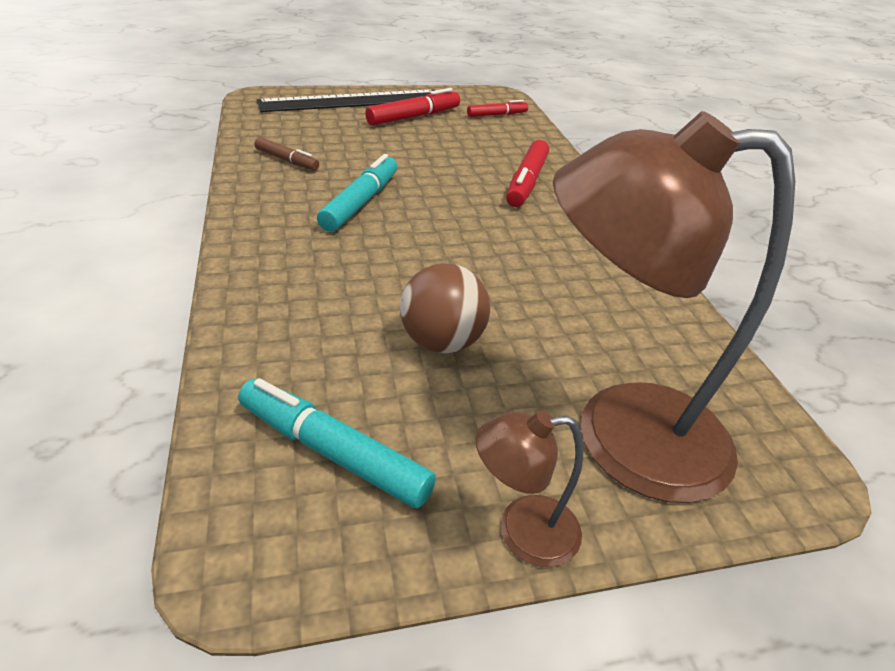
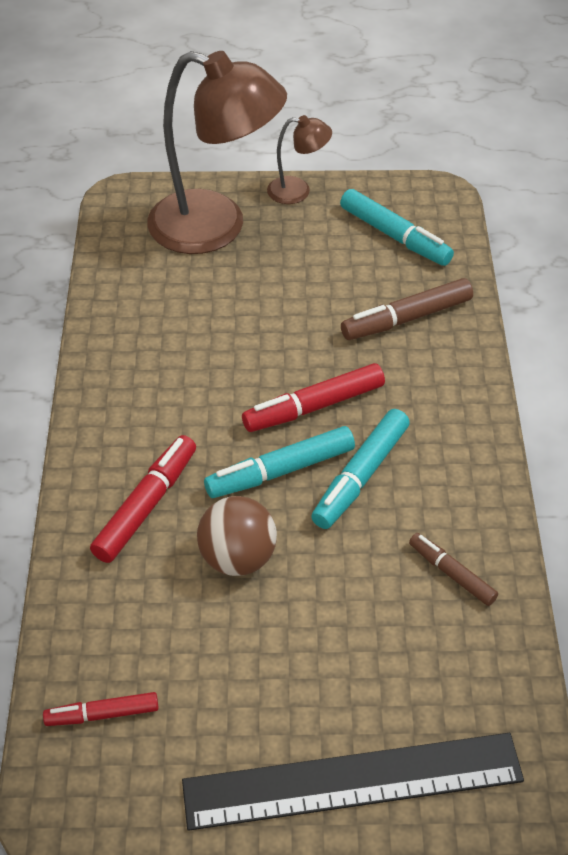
camera: 165 degrees left, 10 degrees up
red marker [365,88,460,126] -> red marker moved to [242,363,385,432]
brown ball [400,263,490,353] -> brown ball moved to [197,496,277,576]
none -> turquoise marker [204,426,355,498]
none -> brown marker [341,278,473,340]

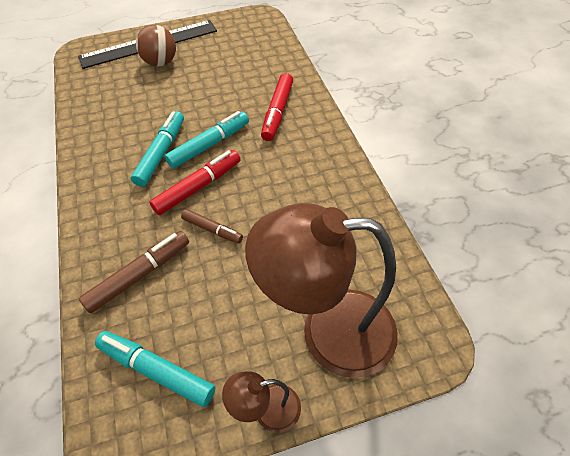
camera: 165 degrees right, 5 degrees up
red marker [43,692,159,726] -> none
brown ball [197,496,277,576] -> brown ball moved to [136,25,176,66]
brown marker [409,533,498,606] -> brown marker moved to [181,209,243,243]

